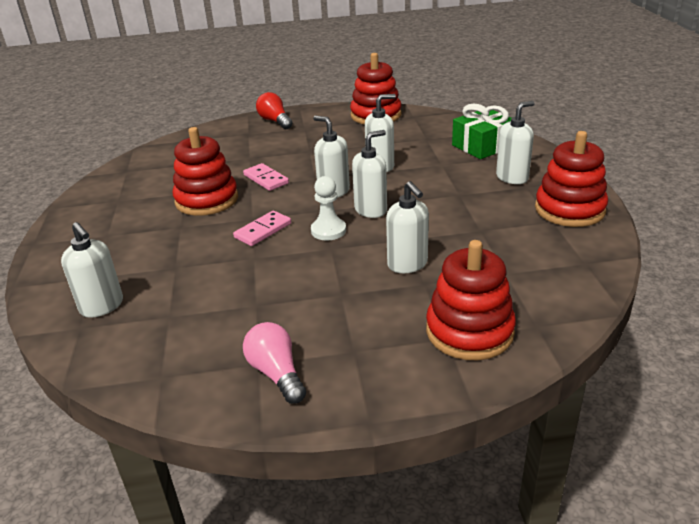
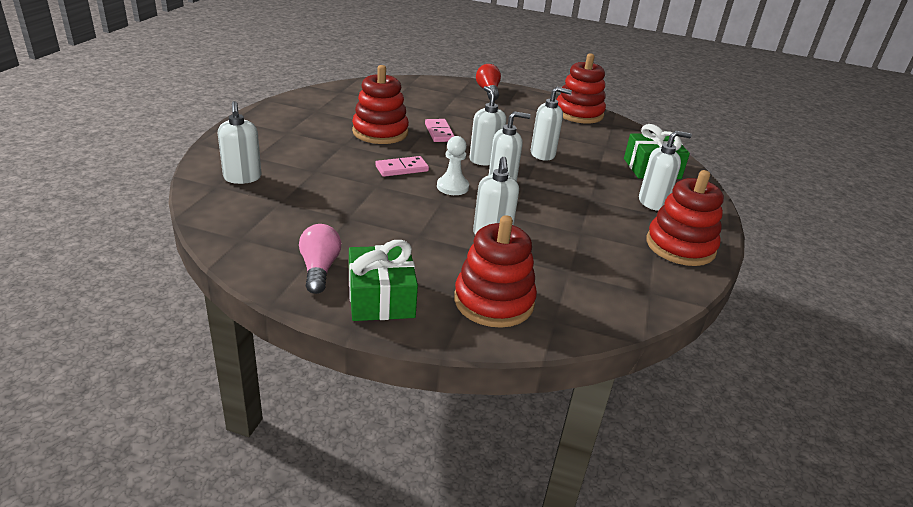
camera: 20 degrees right, 0 degrees up
none -> green gift [349,240,418,321]

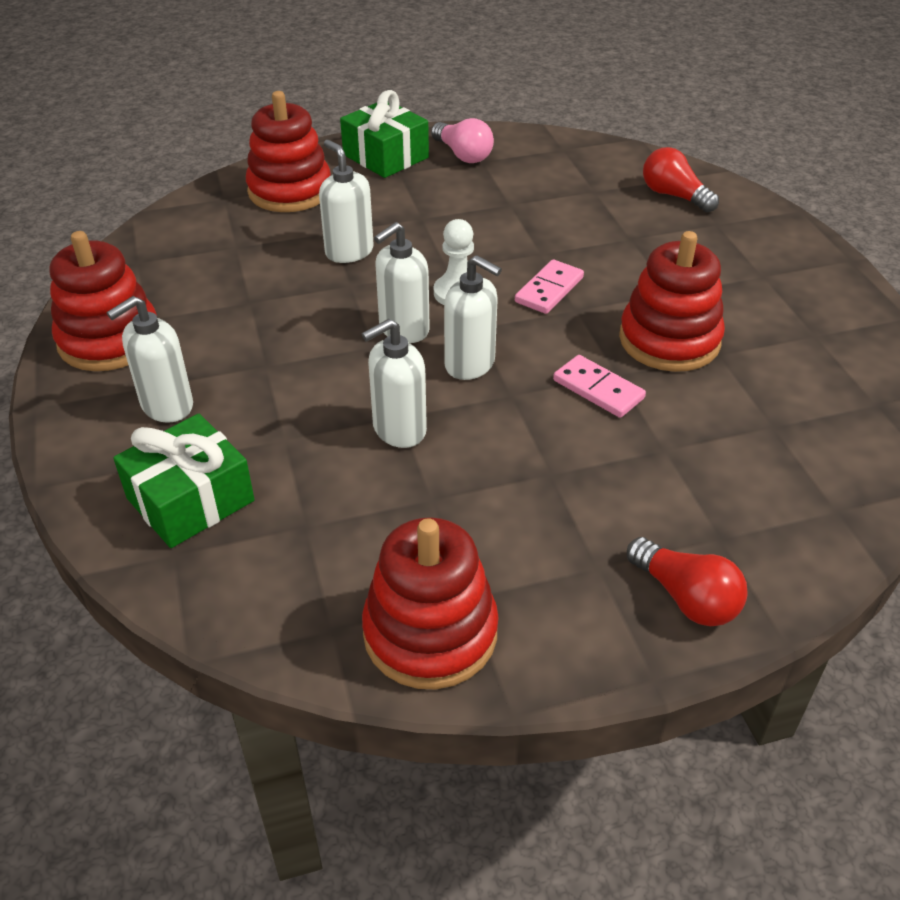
camera: 150 degrees right, 10 degrees up
white soap dispenser [218,101,262,184] -> red light bulb [643,147,719,212]

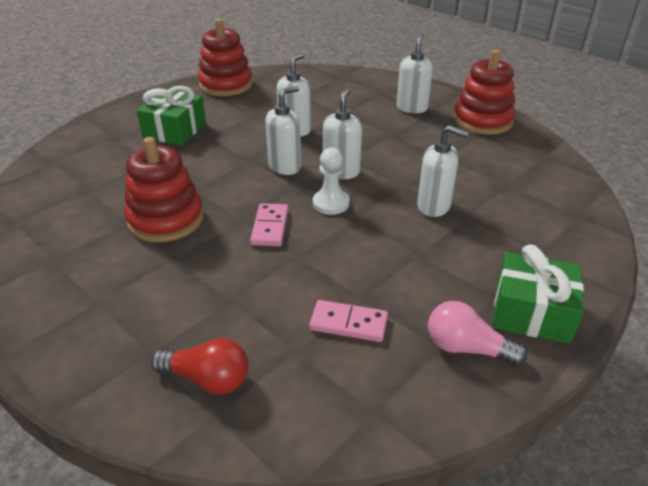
camera: 150 degrees right, 5 degrees down
green gift [113,414,254,548] -> green gift moved to [137,86,206,145]
red stacking toy [246,91,331,212] -> none
white soap dispenser [444,255,502,380] -> white soap dispenser turned 135 degrees clockwise [265,86,301,175]
pink domino [553,355,646,418] -> pink domino moved to [309,300,388,342]
red light bulb [627,537,748,626] -> none

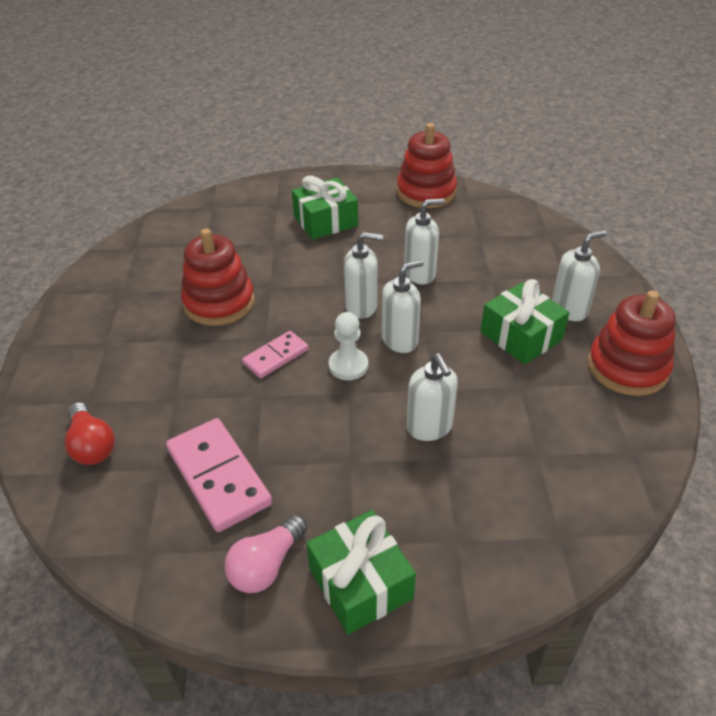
camera: 45 degrees right, 5 degrees up
pink domino [309,300,388,342] -> pink domino [166,418,272,532], size x1.70
pink light bulb [428,301,527,366] -> pink light bulb turned 120 degrees counterclockwise [224,514,307,593]
none -> green gift [480,279,569,364]

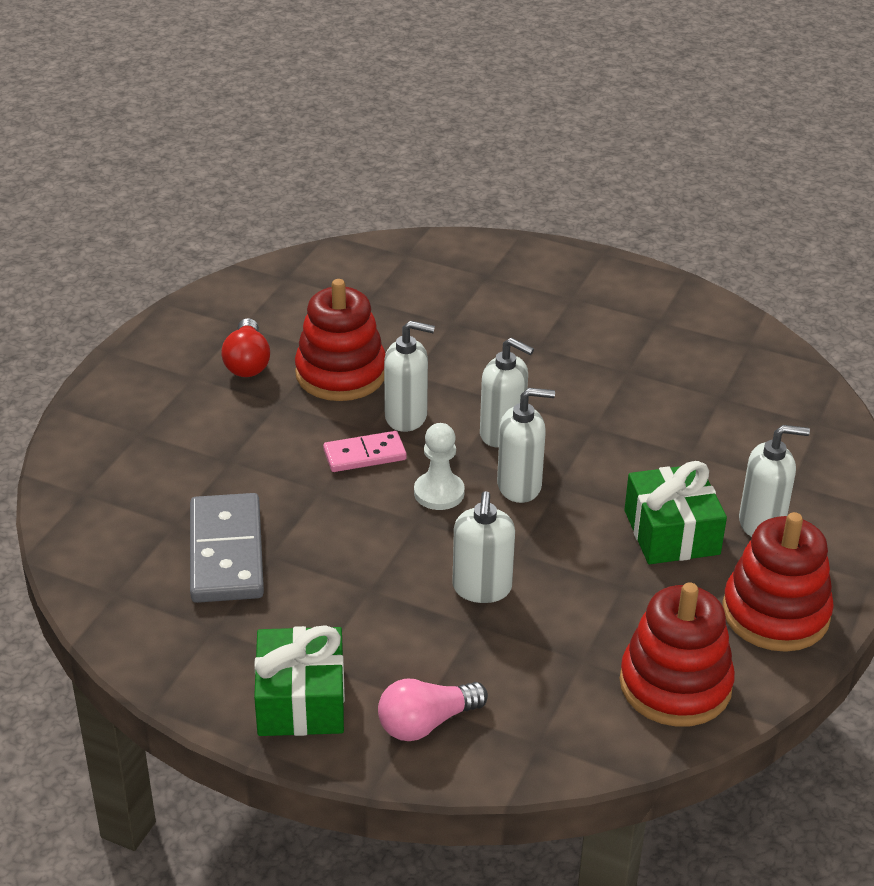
camera: 25 degrees right, 5 degrees down
red light bulb [65,402,115,465] -> red light bulb moved to [222,318,270,377]
pink domino [166,418,272,532] -> grey domino [190,493,264,603]
pink light bulb [224,514,307,593] -> pink light bulb moved to [378,679,488,741]
green gift [292,176,358,240] -> none
red stacking toy [397,123,457,208] -> red stacking toy moved to [619,582,735,727]
white soap dispenser [404,198,445,284] -> white soap dispenser moved to [384,320,435,432]

